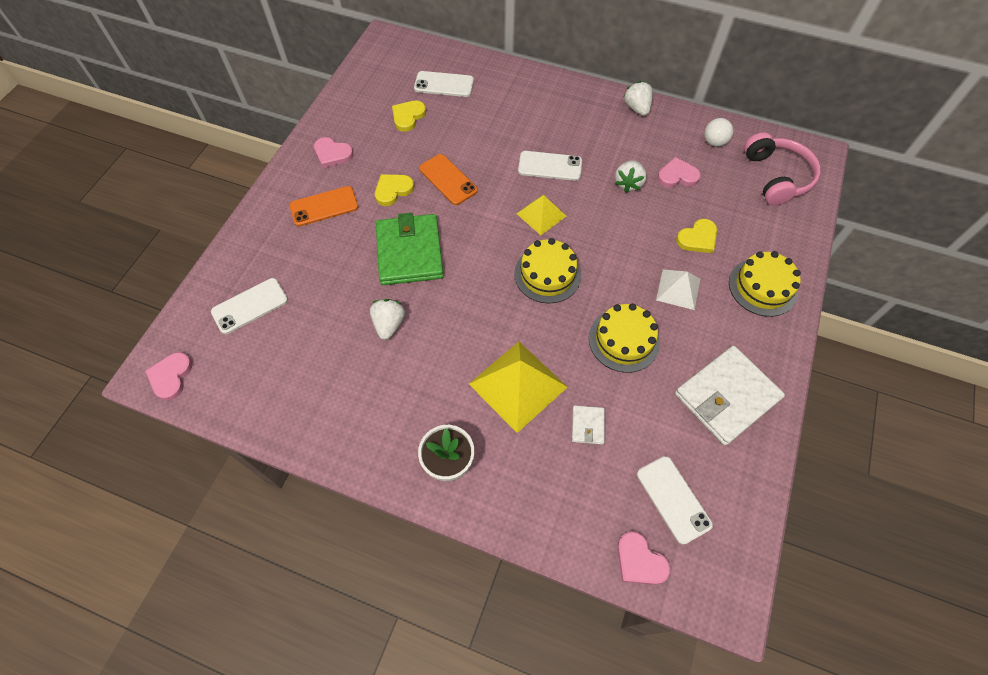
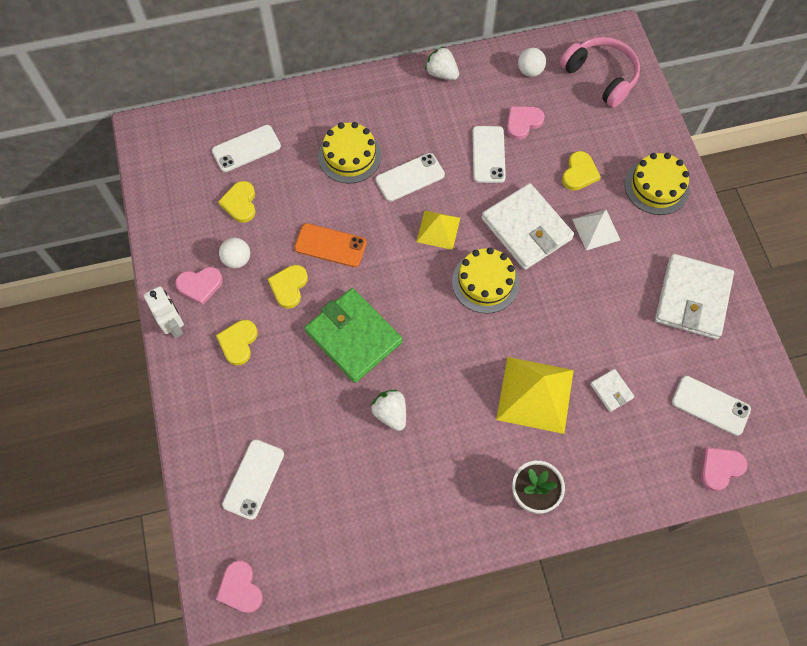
camera: 35 degrees left, 5 degrees up
orange phone [289,186,359,226] -> yellow heart [216,320,258,366]
yellow cake [589,303,660,373] -> yellow cake moved to [318,122,382,184]
white strawberry [615,160,647,193] -> white phone [472,126,506,183]
pink heart [617,531,670,585] -> pink heart turned 135 degrees clockwise [701,447,748,491]
none -> white robot [144,286,184,338]
none -> white ball [219,238,250,268]
none -> white wallet [481,183,574,270]

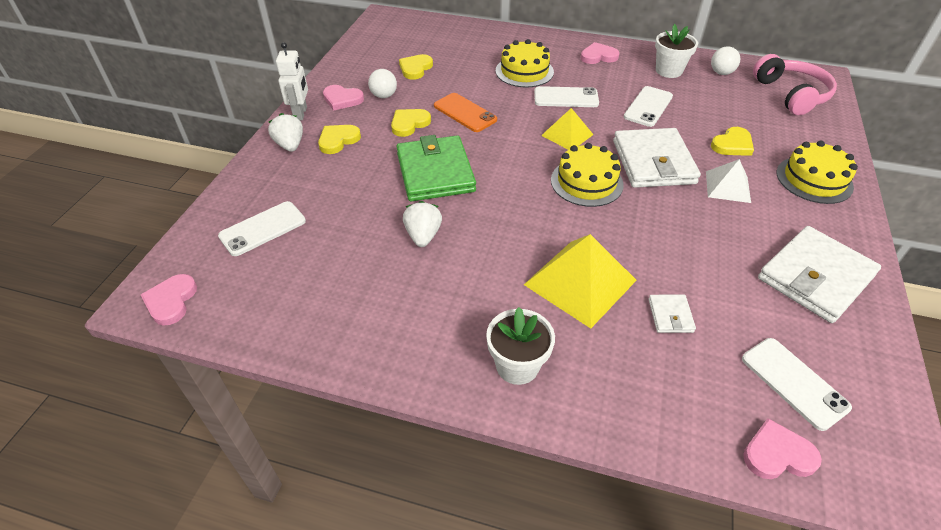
camera: 30 degrees right, 20 degrees down
white phone [212,125,281,172] -> none
white strawberry [425,46,459,80] -> white strawberry moved to [268,113,303,152]
pink heart [507,106,545,140] -> pink heart moved to [581,42,620,64]
none -> white flower pot [655,24,698,78]

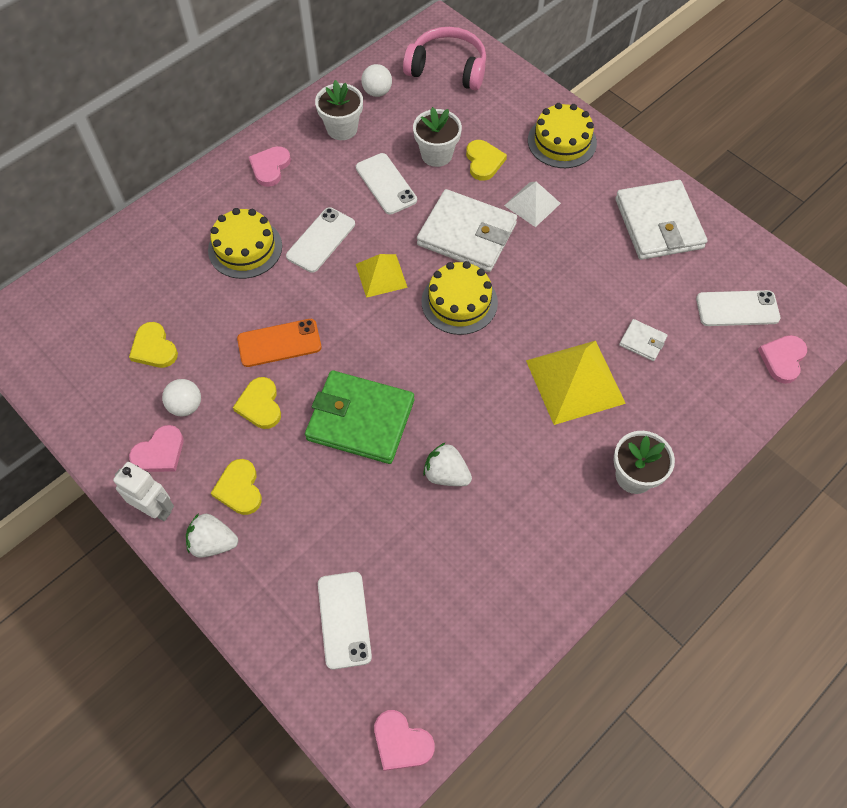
camera: 60 degrees left, 15 degrees up
none -> white flower pot [413,107,462,167]

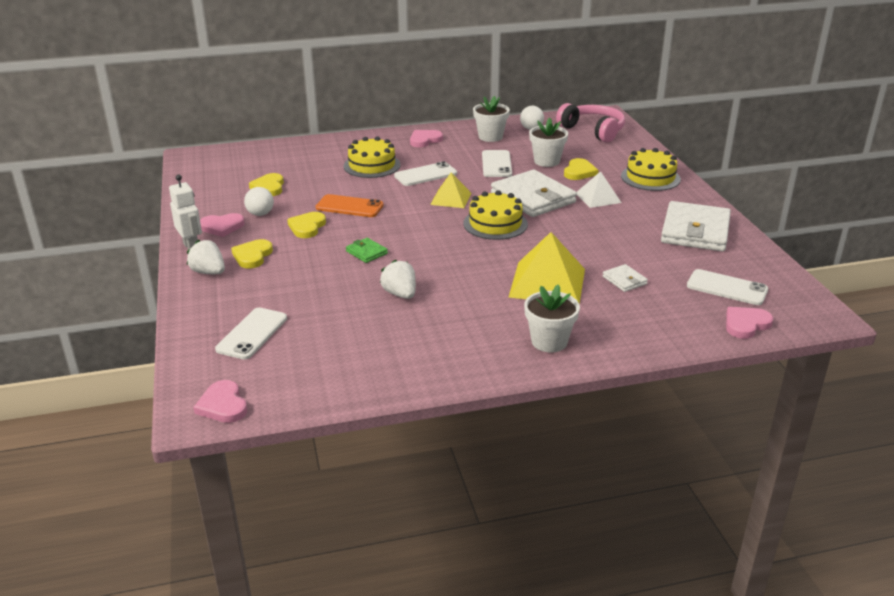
camera: 30 degrees right, 30 degrees down
green wallet [305,370,414,464] -> green wallet [346,238,388,263], size x0.44

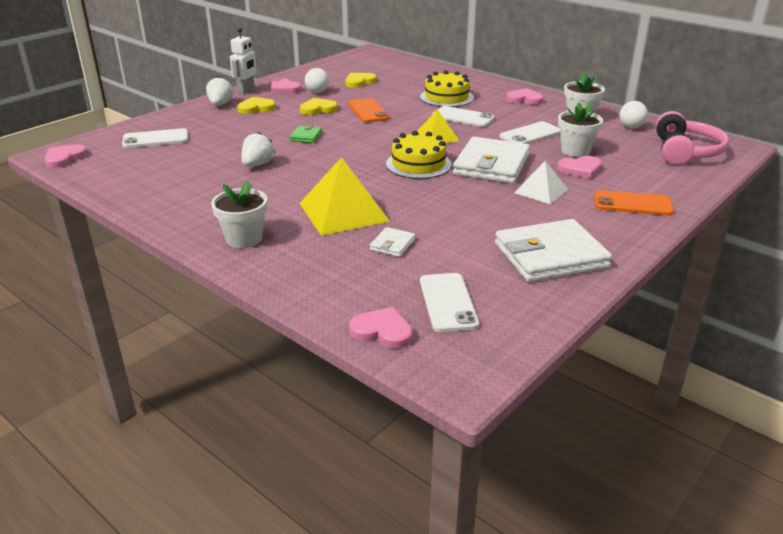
camera: 55 degrees right, 0 degrees up
yellow heart [564,158,598,180] -> pink heart [557,156,602,179]
yellow cake [621,148,681,191] -> orange phone [594,190,674,216]

